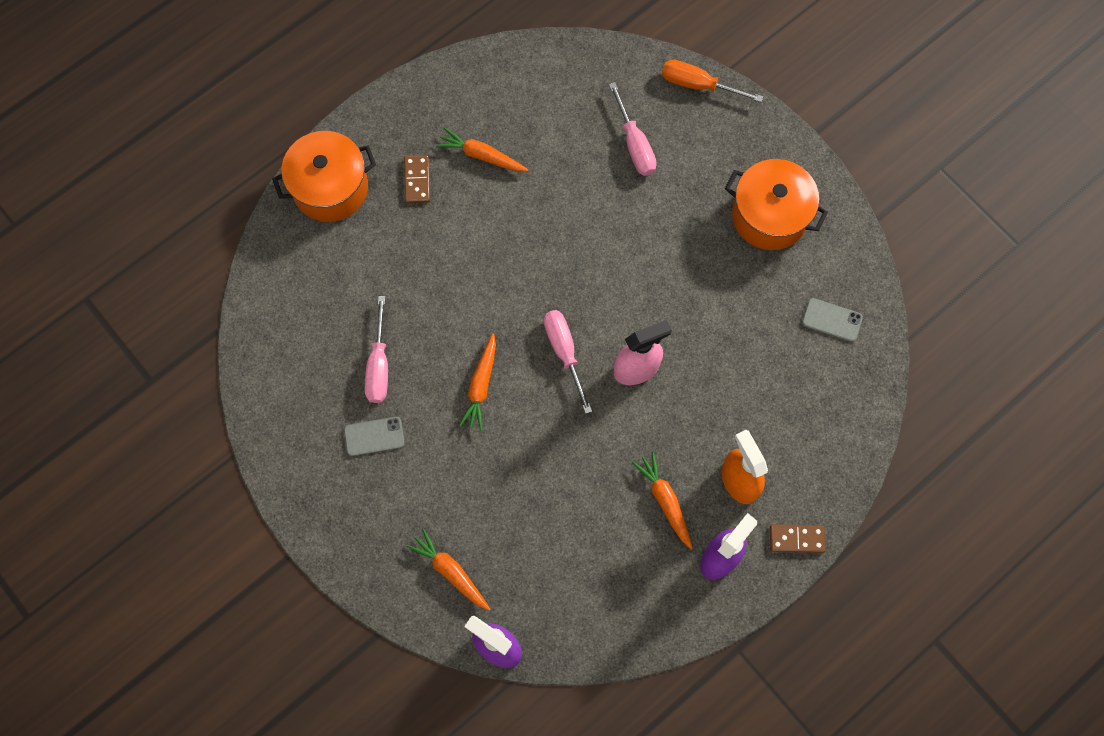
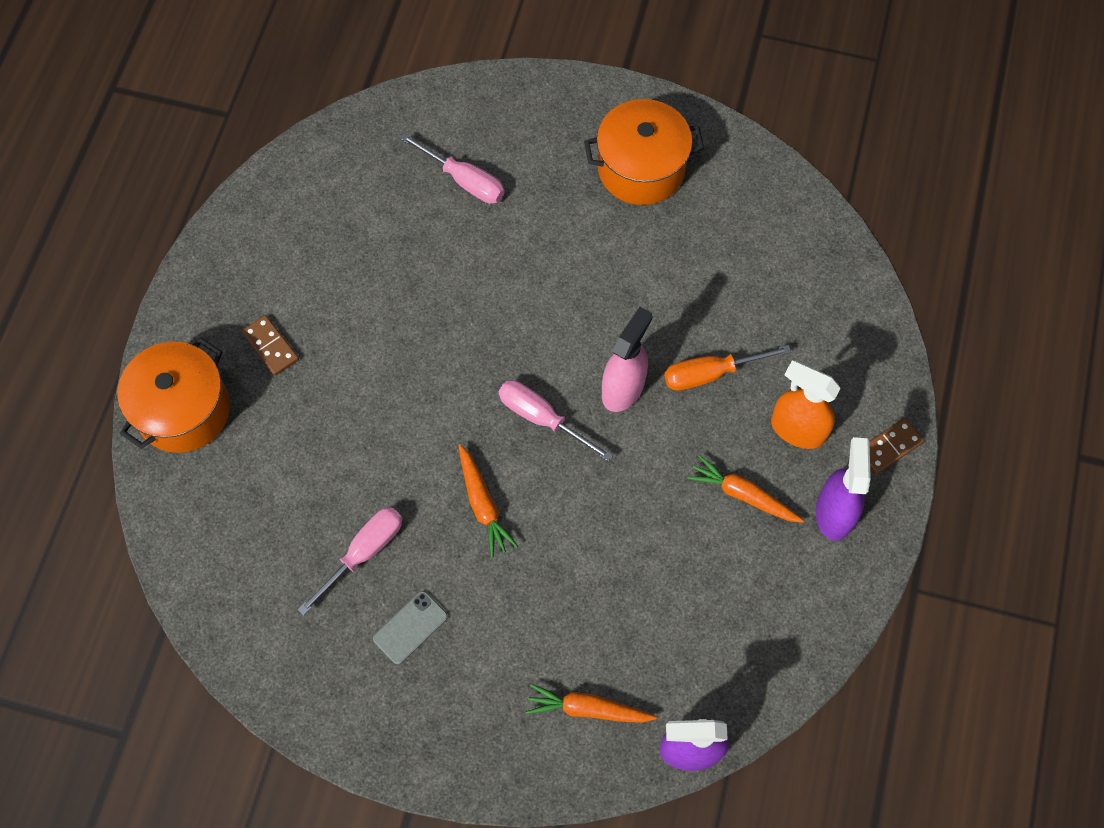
camera: 35 degrees left, 5 degrees down
pink screwdriver [365,296,388,403] -> pink screwdriver turned 105 degrees counterclockwise [298,507,402,616]
orange carrot [436,128,529,171] -> none
orange screwdriver [662,60,763,102] -> orange screwdriver moved to [664,345,791,391]
grey phone [802,298,863,342] -> none

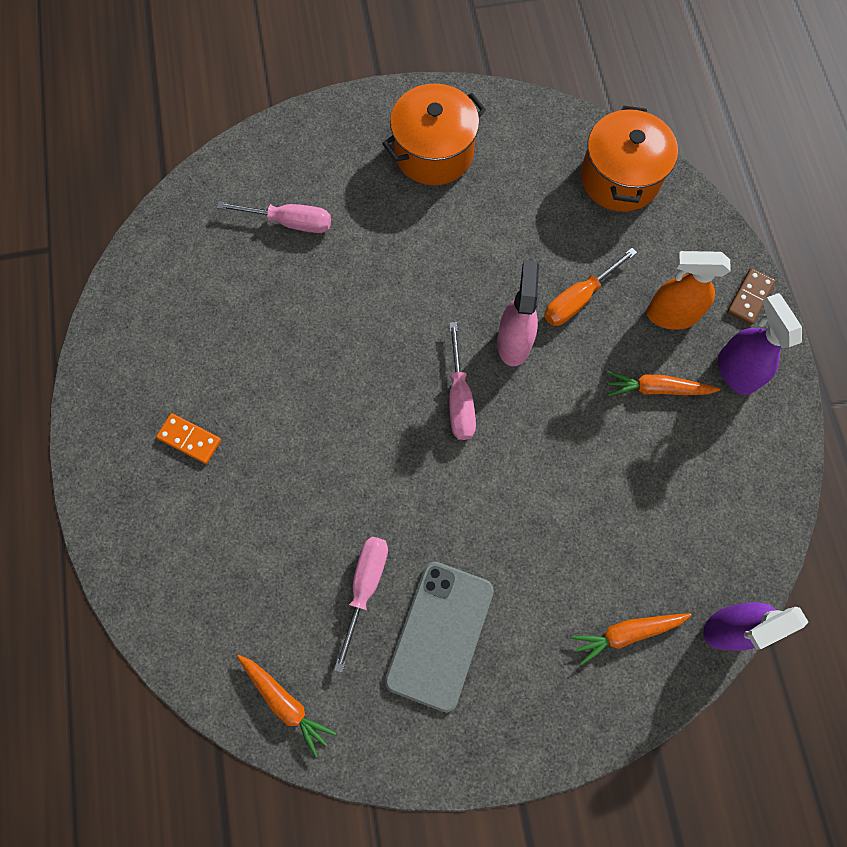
camera: 25 degrees left, 5 degrees up
orange pot [117,338,230,453] -> orange pot moved to [581,106,678,212]
brown domino [241,315,299,376] -> orange domino [156,413,221,464]
grey phone [373,591,448,664] -> grey phone [385,562,494,712], size x1.93
orange carrot [458,444,518,558] -> orange carrot moved to [237,655,336,757]
pink screwdriver [499,380,613,462] -> pink screwdriver turned 105 degrees counterclockwise [449,322,476,440]

